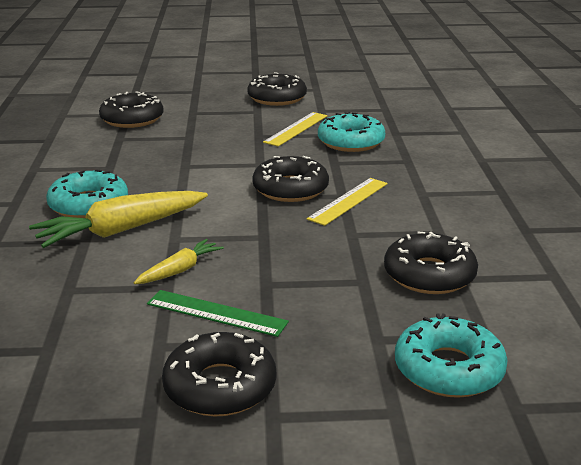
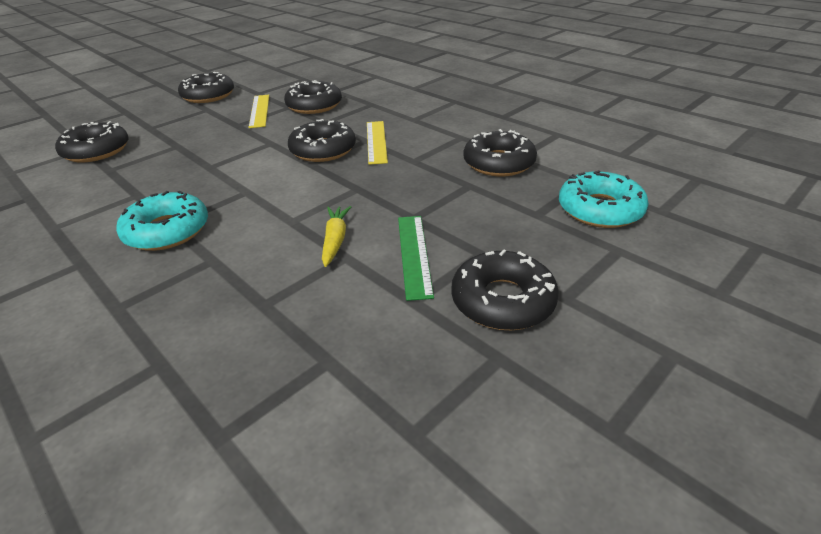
camera: 40 degrees left, 10 degrees up
yellow carrot [29,191,208,248] -> none
green ruler [147,290,289,337] -> green ruler turned 75 degrees counterclockwise [398,216,434,301]
turquoise donut [318,112,385,152] -> black donut [284,80,342,114]

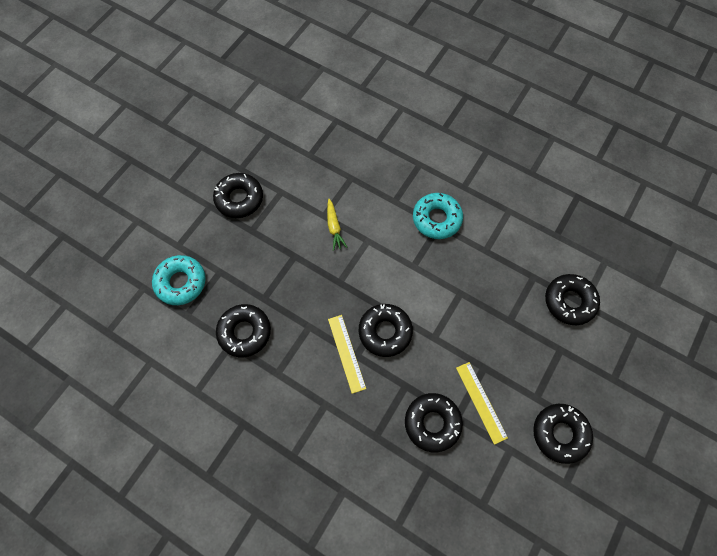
camera: 165 degrees right, 30 degrees up
green ruler [398,216,434,301] -> none

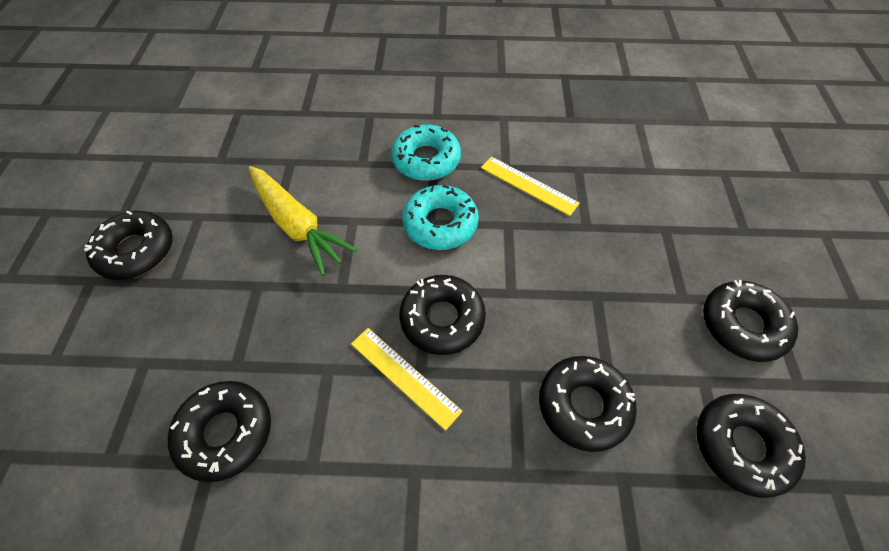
camera: 30 degrees left, 10 degrees down
turquoise donut [152,255,206,305] -> turquoise donut moved to [402,185,479,250]
yellow carrot [327,199,347,251] -> yellow carrot [248,166,357,276], size x1.86
yellow ruler [456,362,508,445] -> yellow ruler moved to [481,156,580,216]
black donut [545,274,600,325] -> black donut moved to [697,394,806,498]

